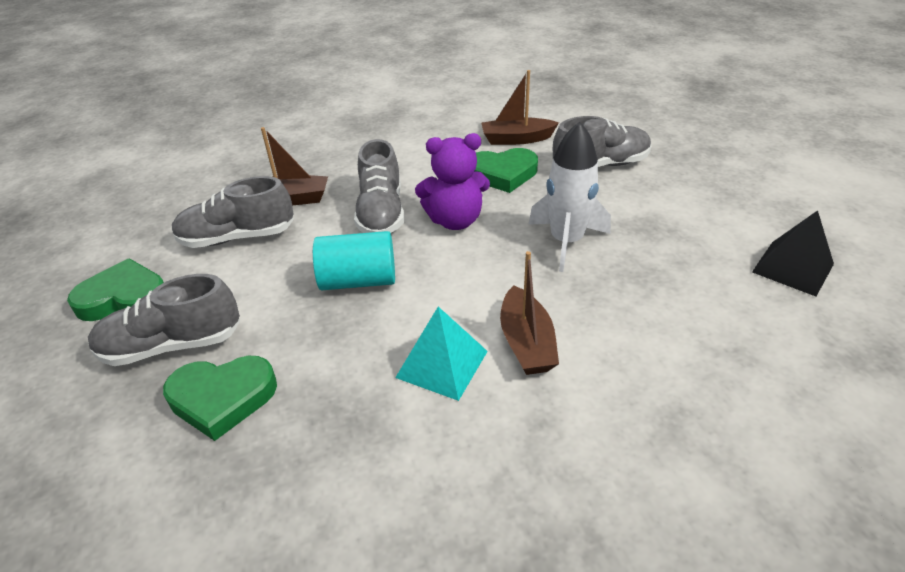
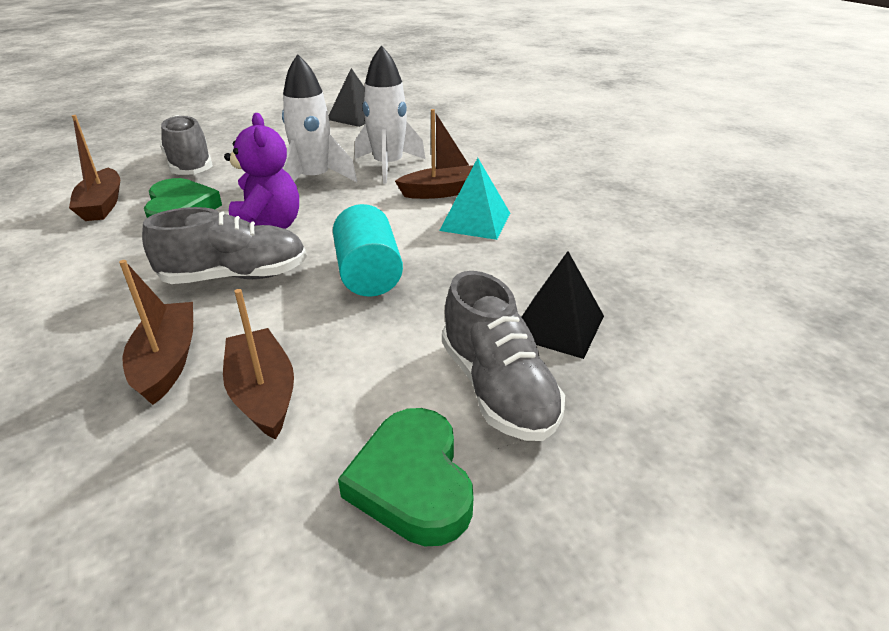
camera: 100 degrees left, 5 degrees down
green heart [163,356,277,441] -> black pyramid [522,251,604,359]
grey shoe [172,176,294,248] -> brown boat [223,289,294,439]
none -> white rocket [355,45,425,184]

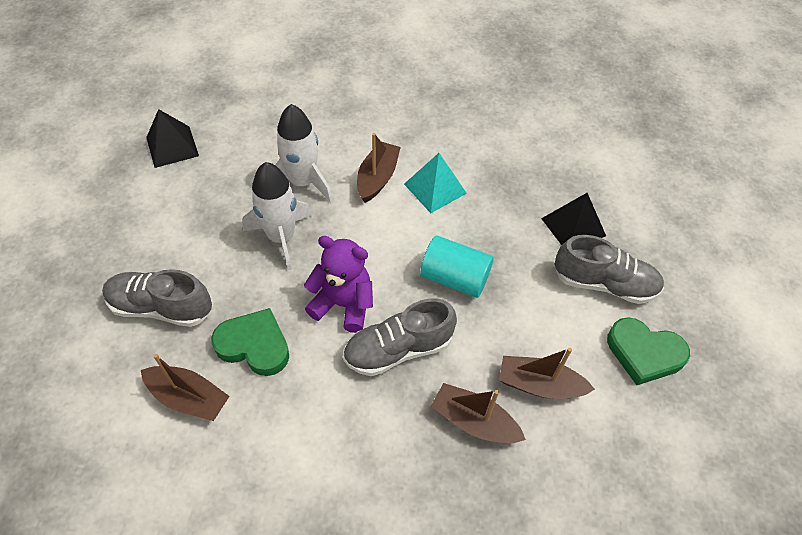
camera: 55 degrees left, 20 degrees up
grey shoe [142,207,307,284] -> grey shoe turned 135 degrees counterclockwise [343,298,457,376]

